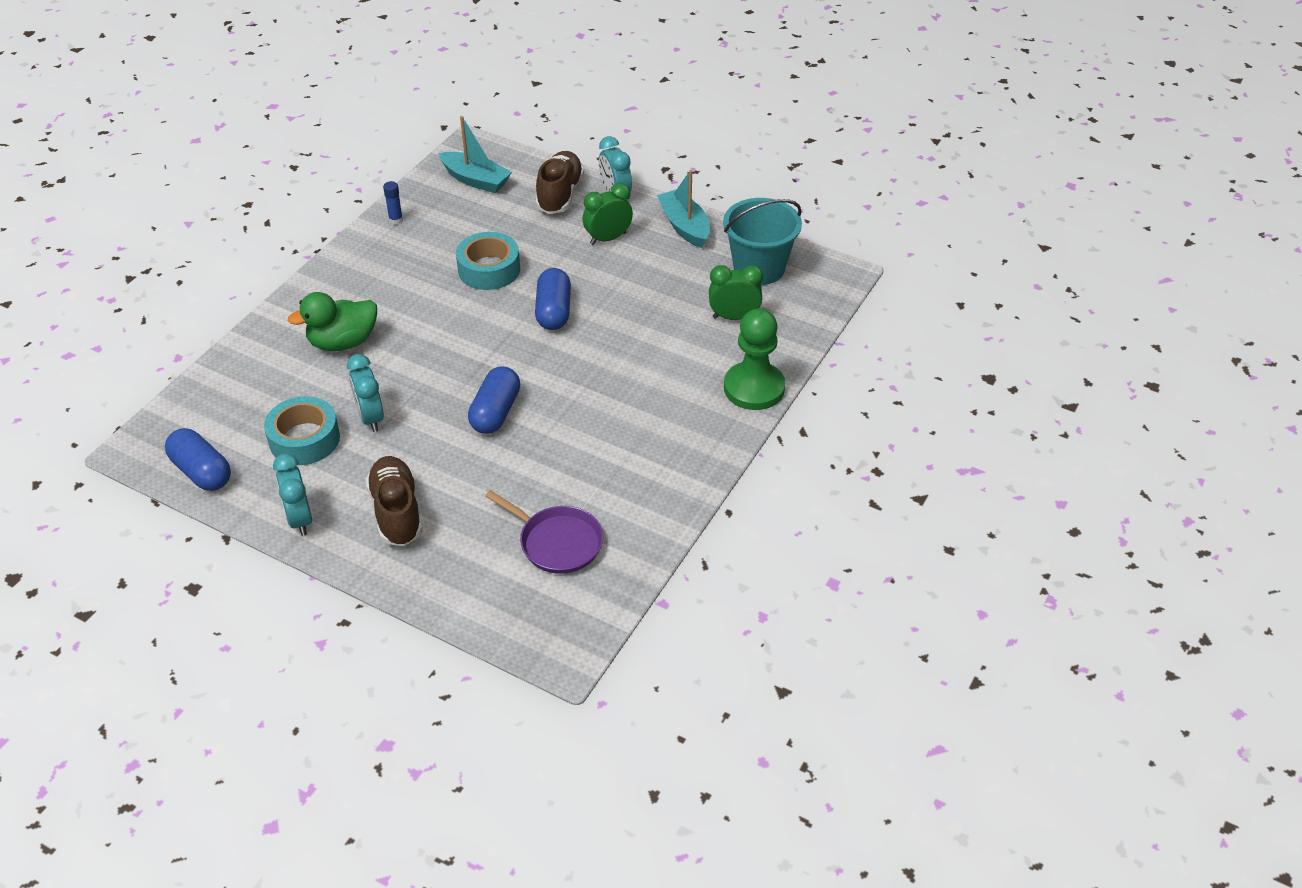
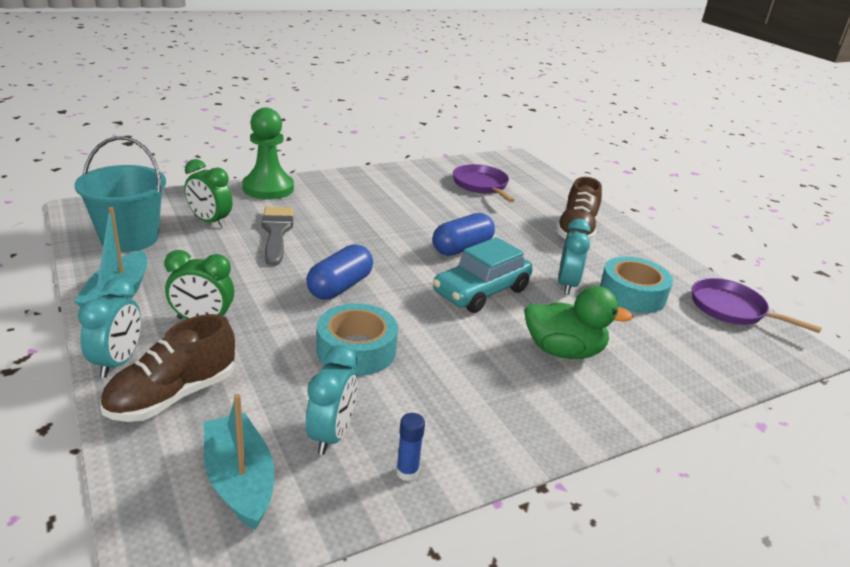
camera: 150 degrees left, 15 degrees down
blue capsule [165,428,231,491] -> purple pan [692,278,822,333]
turquoise clock [273,453,312,536] -> turquoise clock moved to [306,345,357,455]
none -> grey brush [262,207,293,266]
none -> turquoise car [433,237,533,313]

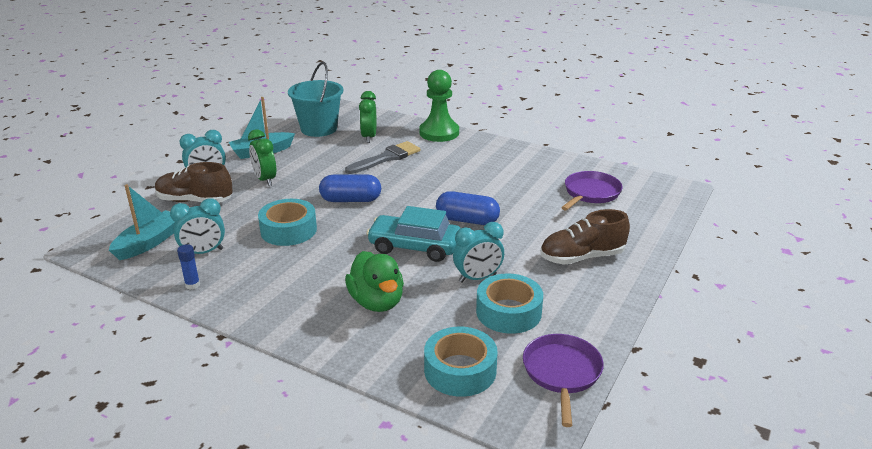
camera: 60 degrees right, 0 degrees up
none -> turquoise tape [424,327,498,397]

